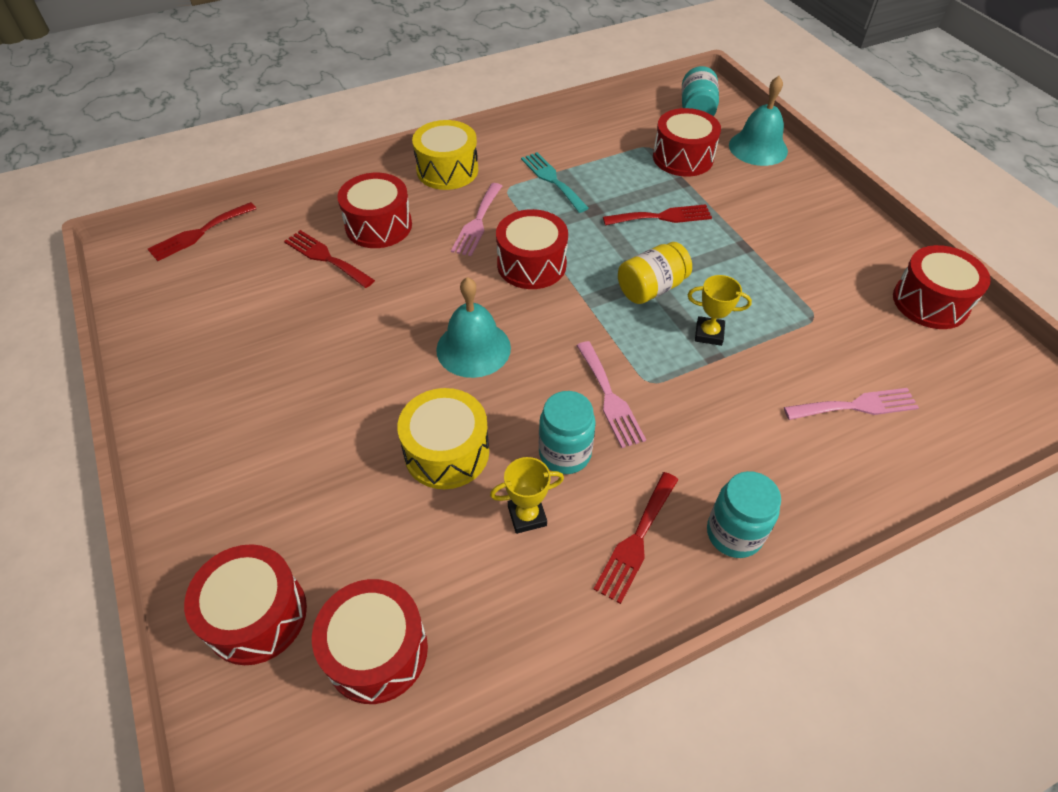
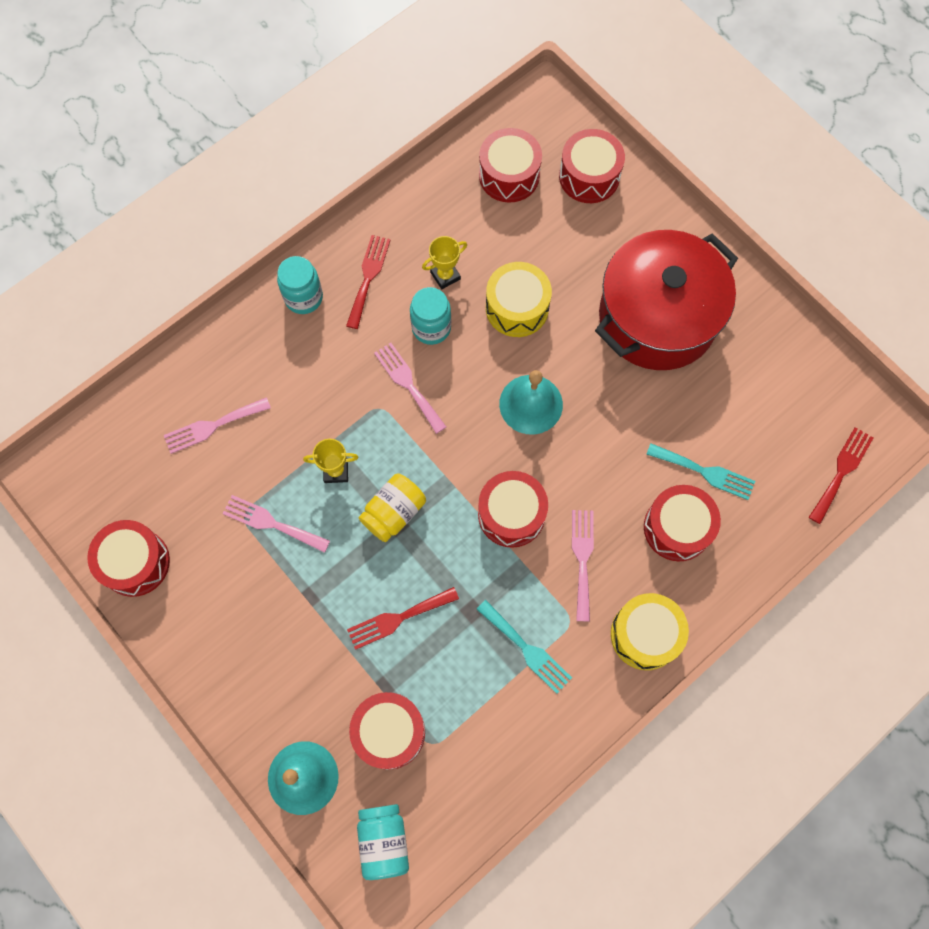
camera: 165 degrees right, 20 degrees up
red fork [284,230,375,288] -> turquoise fork [646,443,755,500]
none -> pink fork [222,495,330,553]
none -> red pot [595,230,738,370]

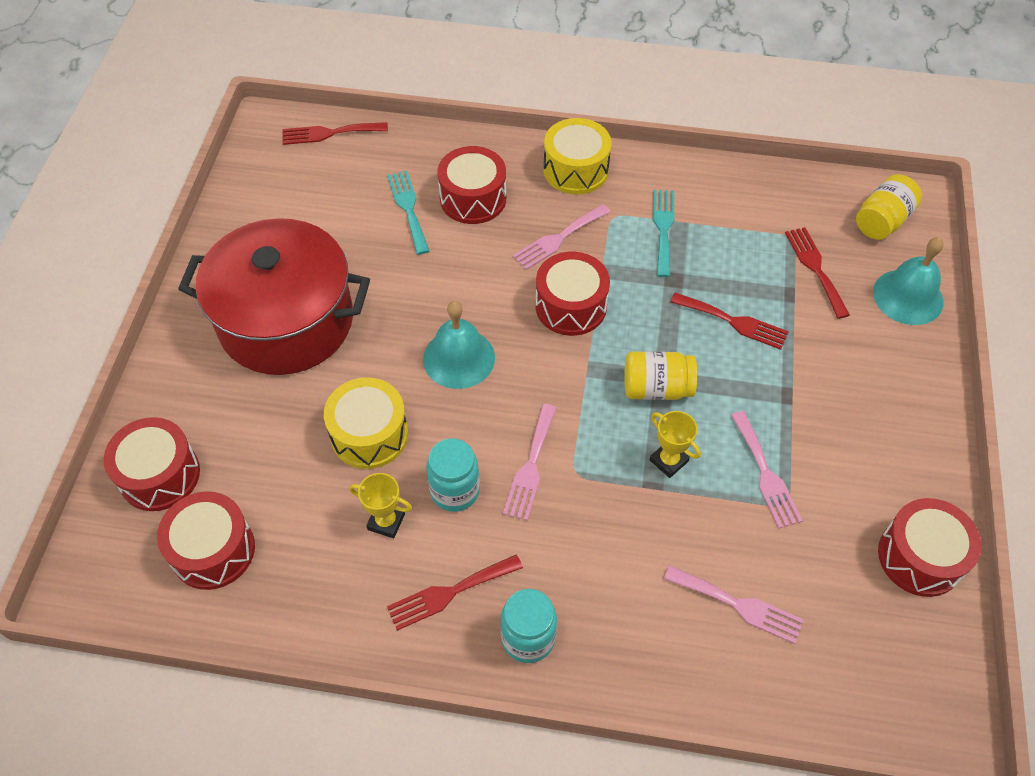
camera: 130 degrees left, 15 degrees down
red drum [349,692,425,770] -> red fork [785,227,850,319]
turquoise jar [357,804,409,880] -> yellow jar [856,174,922,240]

